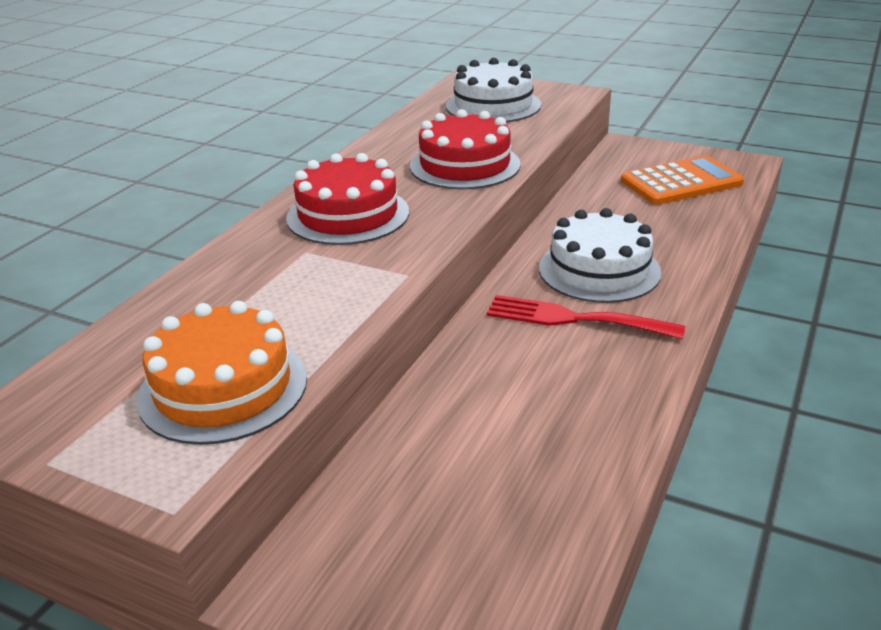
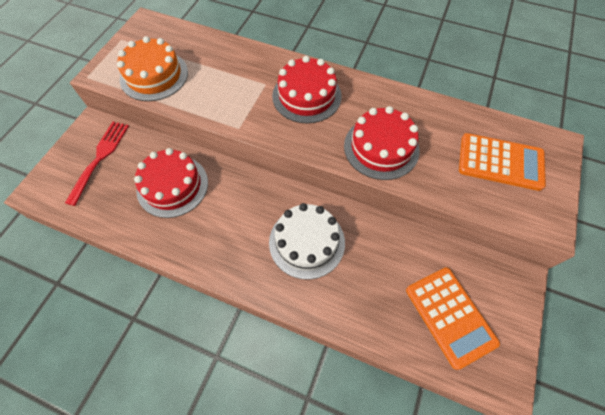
camera: 85 degrees right, 30 degrees up
white cake [446,58,541,122] -> orange calculator [459,133,546,191]
red fork [487,295,685,340] -> red fork moved to [65,122,129,206]
none -> red cake [134,148,208,218]

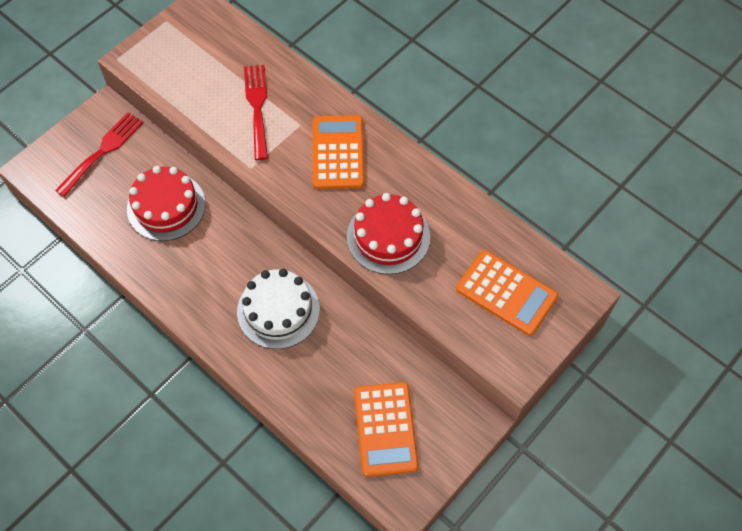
camera: 20 degrees right, 0 degrees up
orange cake [117,36,188,101] -> none
red cake [272,56,342,123] -> orange calculator [313,115,365,189]
none -> red fork [244,65,268,160]

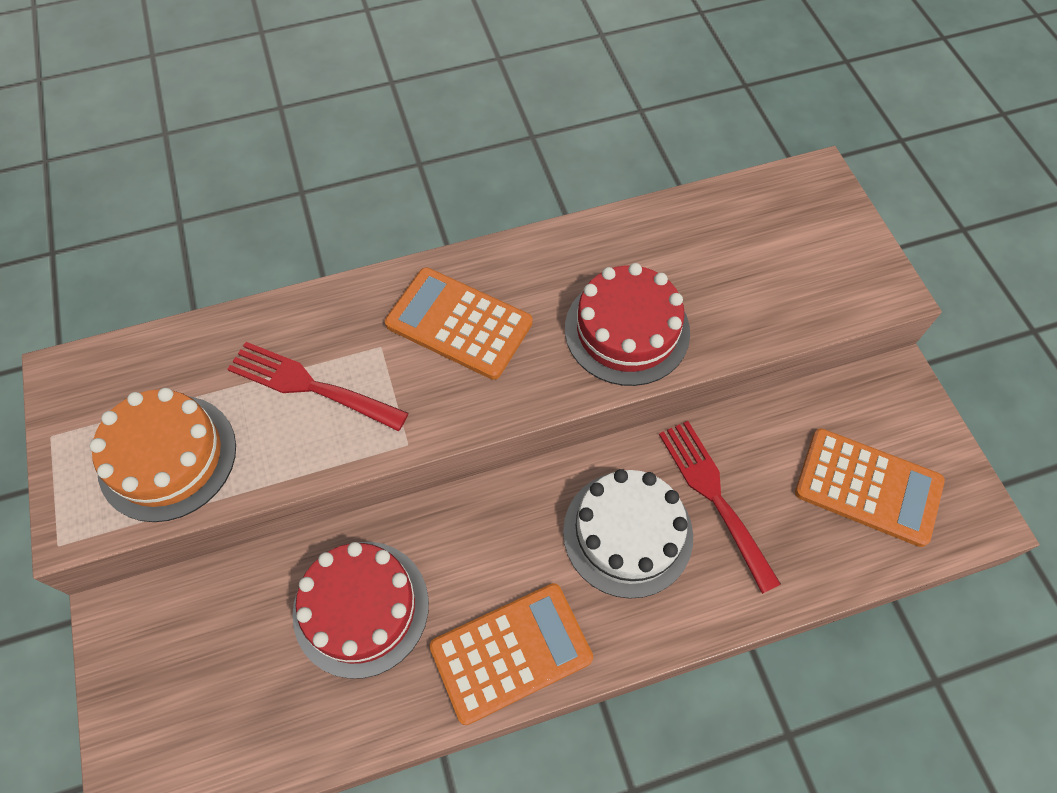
camera: 60 degrees left, 0 degrees up
red fork [55,112,144,197] -> red fork moved to [659,421,781,594]
orange calculator [456,250,558,336] -> orange calculator moved to [429,583,593,725]
none -> orange cake [90,388,236,522]

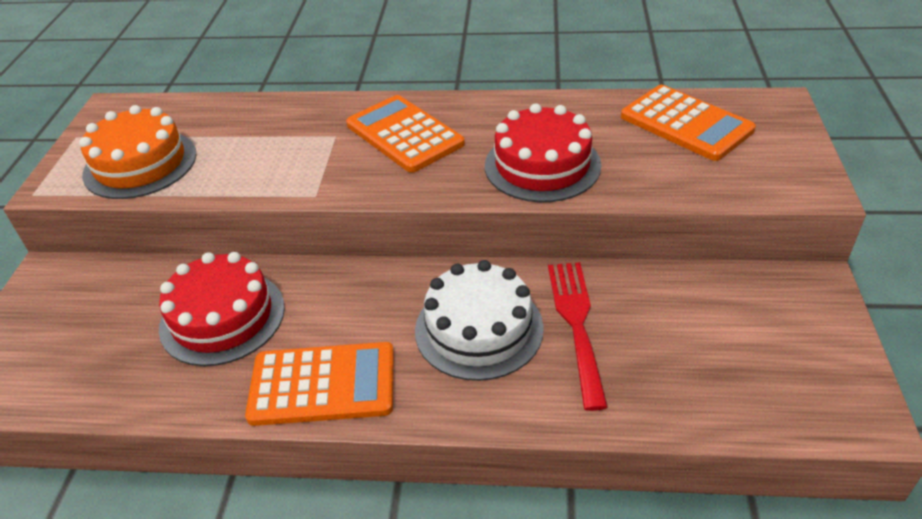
camera: 25 degrees right, 20 degrees down
red fork [227,342,409,431] -> none
orange calculator [795,428,945,547] -> orange calculator moved to [621,85,756,161]

